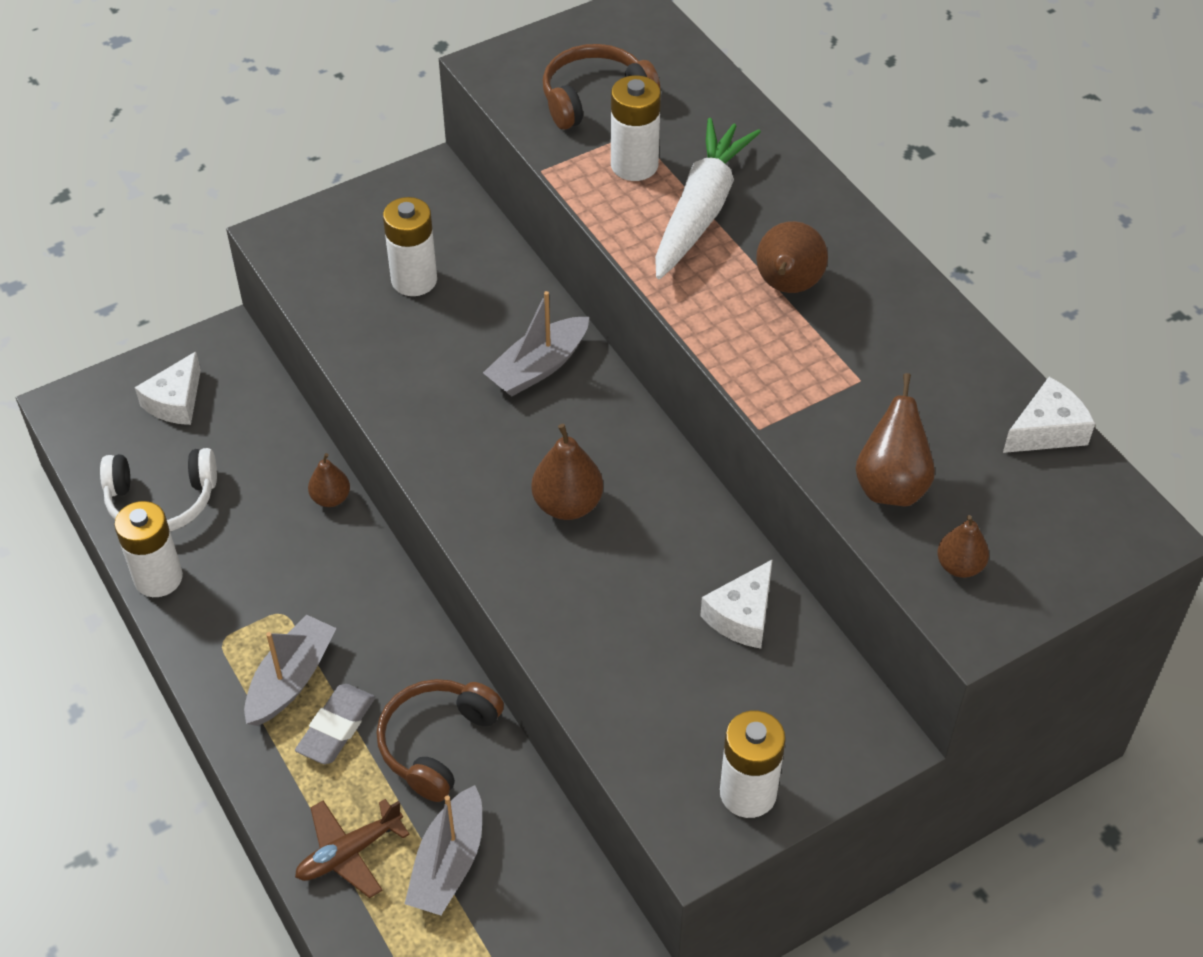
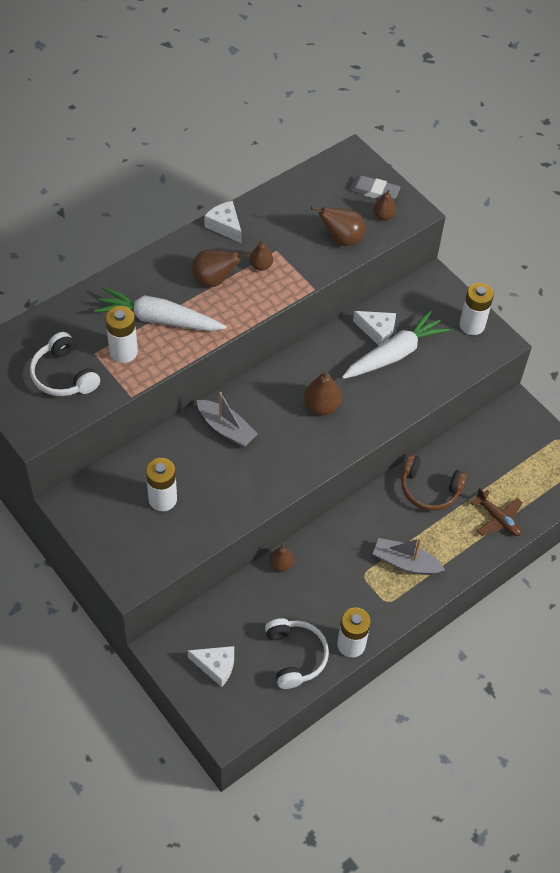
camera: 100 degrees left, 5 degrees up
grey eraser [295,684,375,764] -> grey eraser moved to [350,175,400,200]
grey boat [405,785,482,915] -> none
brown headphones [543,44,660,129] -> white headphones [30,332,100,396]
white cheese [1003,377,1095,453] -> white cheese moved to [204,201,242,243]
none -> brown pear [249,240,273,271]
none -> white carrot [342,310,450,379]

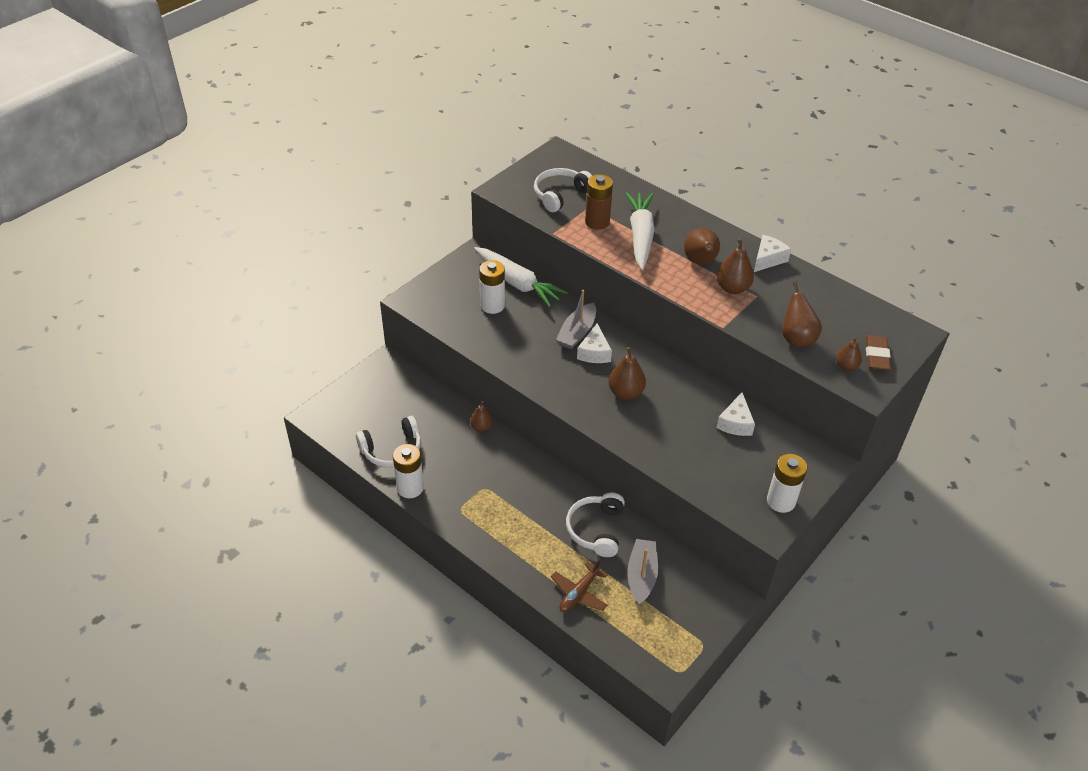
camera: 80 degrees right, 10 degrees down
white battery [105,306,138,363] -> brown battery [585,174,613,230]
white cheese [188,646,234,687] -> white cheese moved to [577,323,612,363]
brown pear [249,240,273,271] -> brown pear [716,239,754,294], size x1.58
white carrot [342,310,450,379] -> white carrot moved to [474,247,568,307]
grey eraser [350,175,400,200] -> brown eraser [865,335,891,371]
grey boat [373,538,445,575] -> grey boat moved to [627,539,658,605]
brown headphones [401,454,467,511] -> white headphones [566,493,625,557]

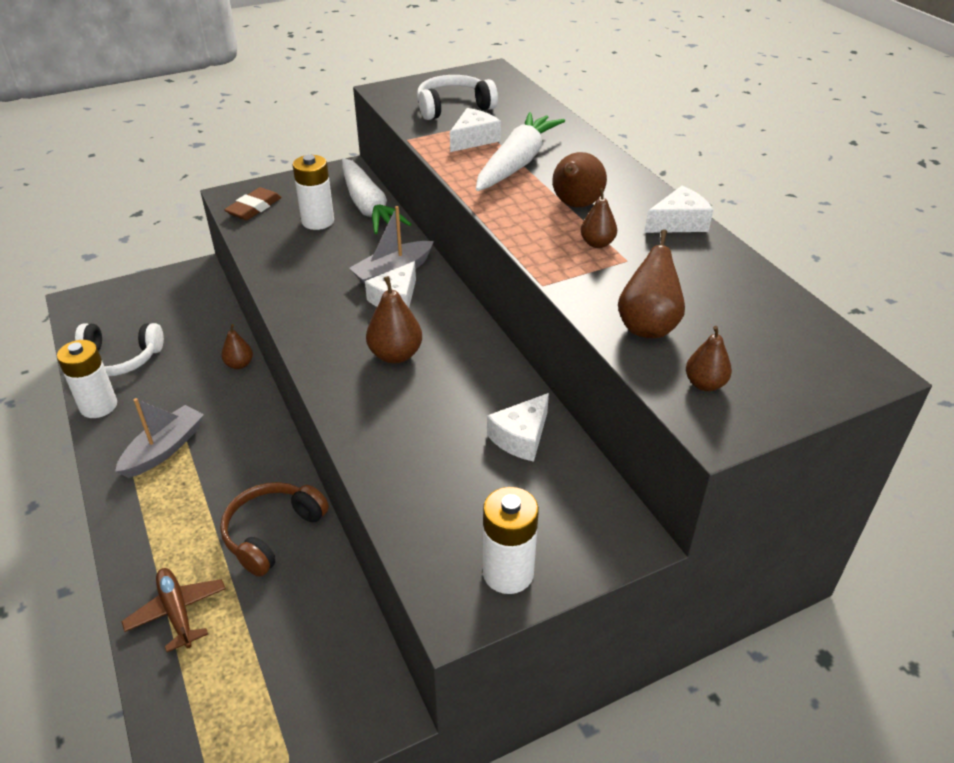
camera: 25 degrees right, 5 degrees down
brown plane [551,559,608,612] -> brown plane turned 90 degrees clockwise [121,568,226,652]
white headphones [566,493,625,557] -> brown headphones [220,482,329,577]
brown battery [585,174,613,230] -> white cheese [450,108,501,152]
grey boat [627,539,658,605] -> grey boat moved to [115,398,204,478]
brown pear [716,239,754,294] -> brown pear [581,188,617,248], size x0.63
brown eraser [865,335,891,371] -> brown eraser moved to [224,187,282,220]

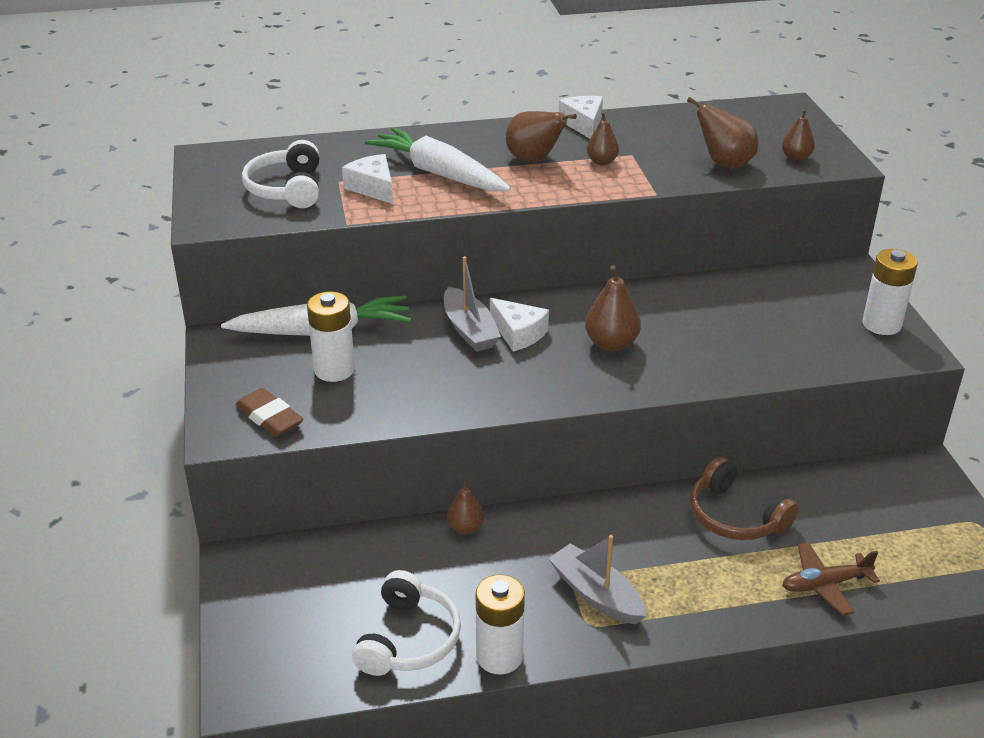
camera: 75 degrees left, 5 degrees down
white cheese [487,393,549,462] -> none

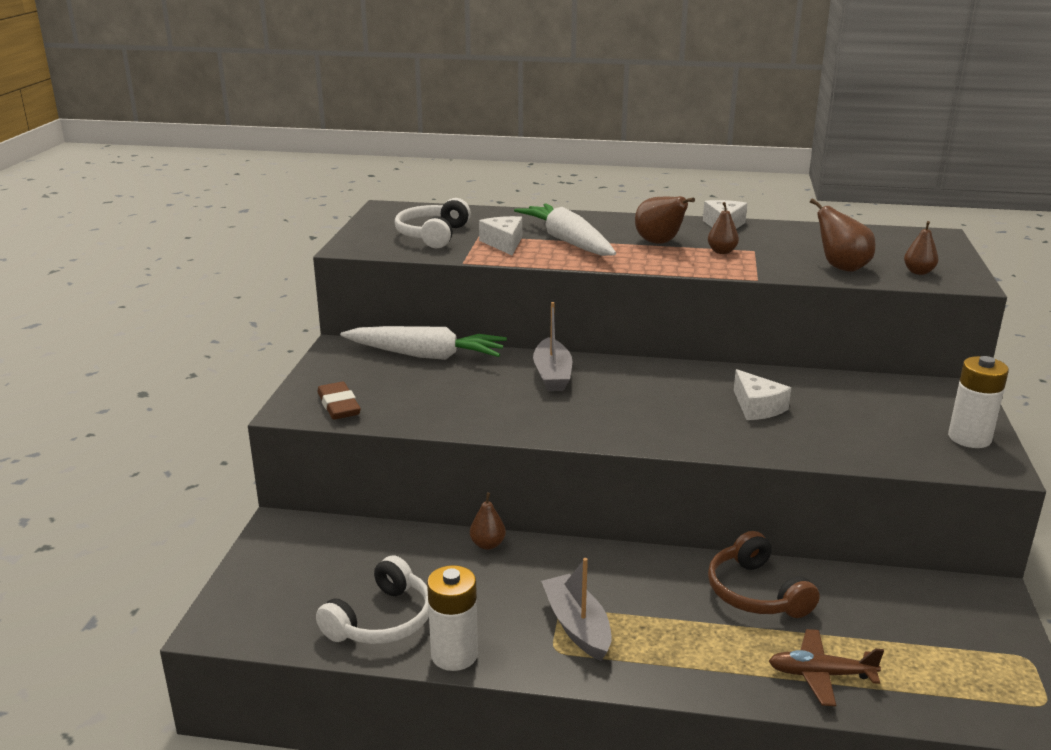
camera: 20 degrees right, 10 degrees down
white battery [307,292,355,382] -> none
white cheese [490,298,549,352] -> white cheese moved to [734,369,791,420]
brown pear [585,265,641,351] -> none

